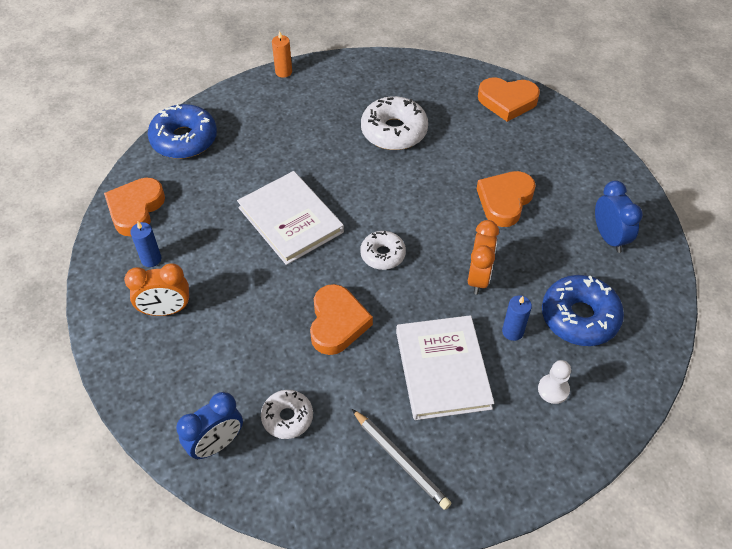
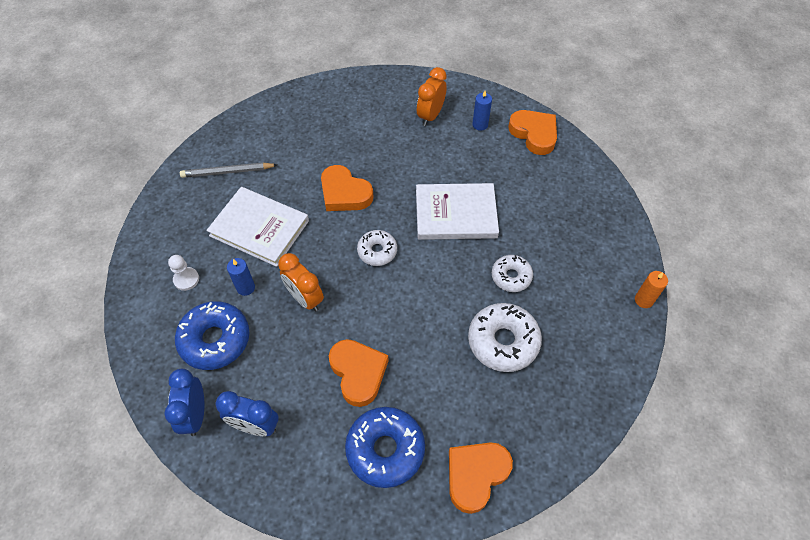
camera: 125 degrees right, 5 degrees up
blue donut [148,104,217,159] -> blue donut moved to [345,407,425,488]
blue clock [176,392,243,460] -> blue clock moved to [164,369,204,436]
white donut [261,390,313,439] -> white donut moved to [492,255,533,292]

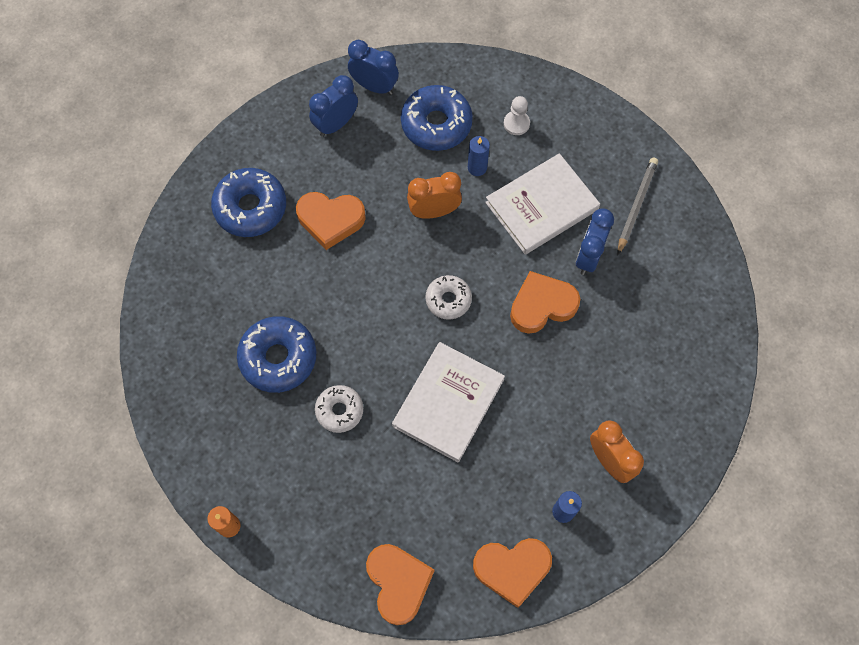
camera: 120 degrees right, 10 degrees up
orange heart [449,442,513,514] -> orange heart moved to [366,544,434,625]
white donut [468,303,542,372] -> blue donut [237,316,317,393]
none -> blue clock [576,209,614,275]

